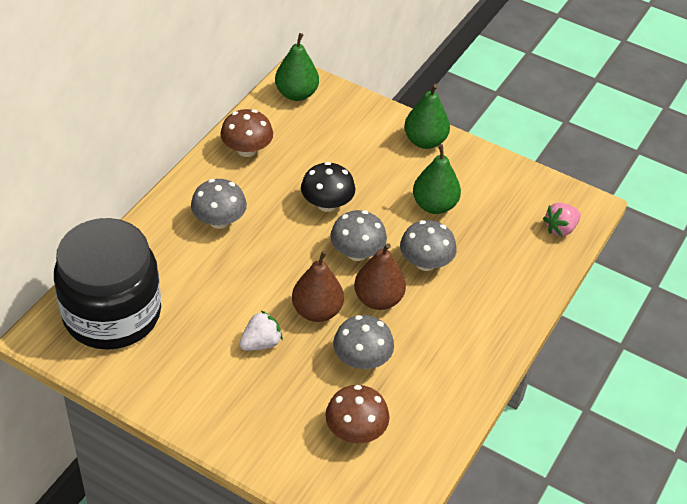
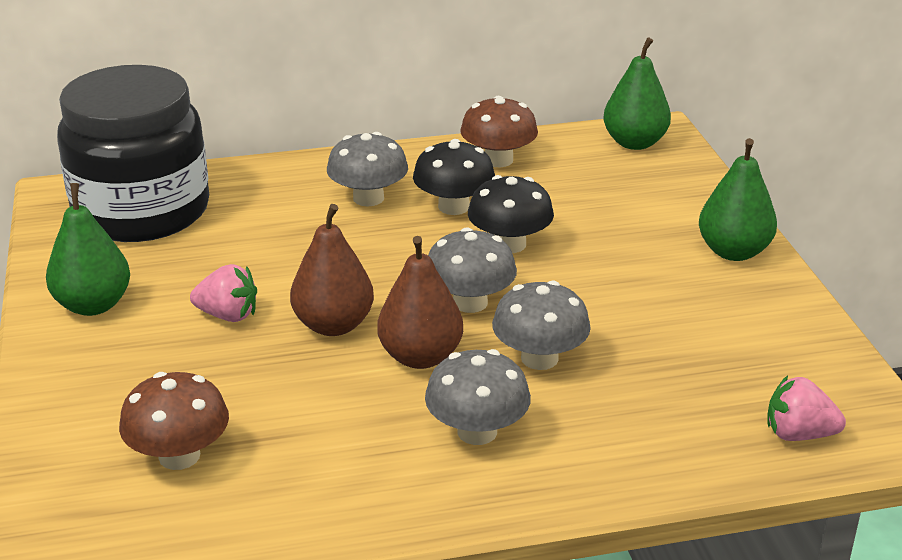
camera: 50 degrees right, 15 degrees down
white strawberry [239,311,283,351] -> pink strawberry [190,264,257,322]
grey mushroom [333,315,394,369] -> grey mushroom moved to [425,349,531,445]
green pear [413,144,461,214] -> green pear moved to [46,183,130,316]
none -> black mushroom [413,139,495,215]

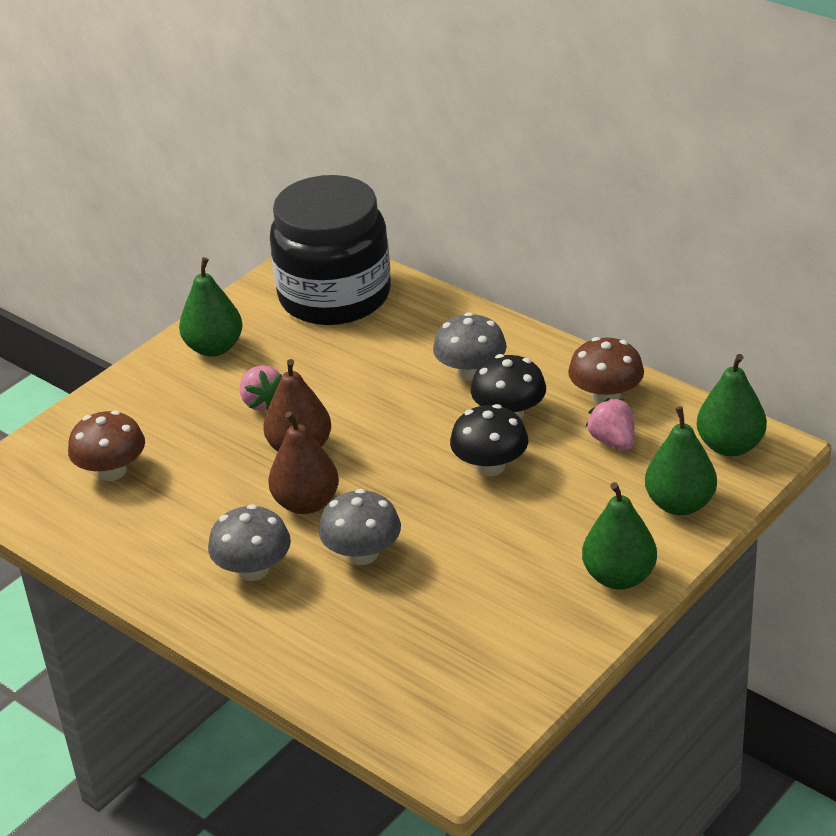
camera: 55 degrees right, 5 degrees up
grey mushroom [428,227,517,313] -> none
pink strawberry [767,376,846,441] -> pink strawberry moved to [586,398,635,451]
none -> green pear [645,406,717,515]

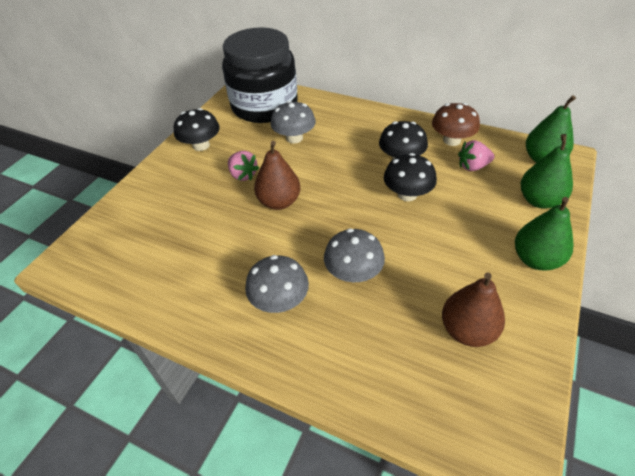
camera: 15 degrees left, 10 degrees up
brown mushroom [68,410,145,481] -> none
green pear [179,257,242,357] -> black mushroom [174,108,220,151]
brown pear [268,411,339,514] -> brown pear moved to [442,272,505,347]
grey mushroom [433,312,507,381] -> grey mushroom moved to [271,101,316,143]
pink strawberry [586,398,635,451] -> pink strawberry turned 60 degrees counterclockwise [458,140,495,171]

